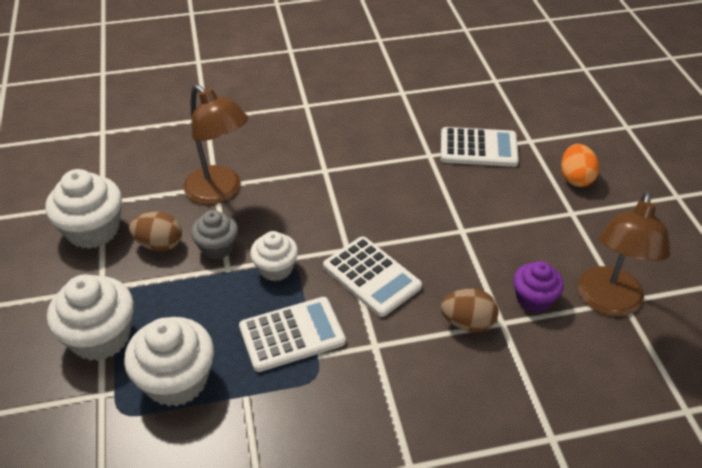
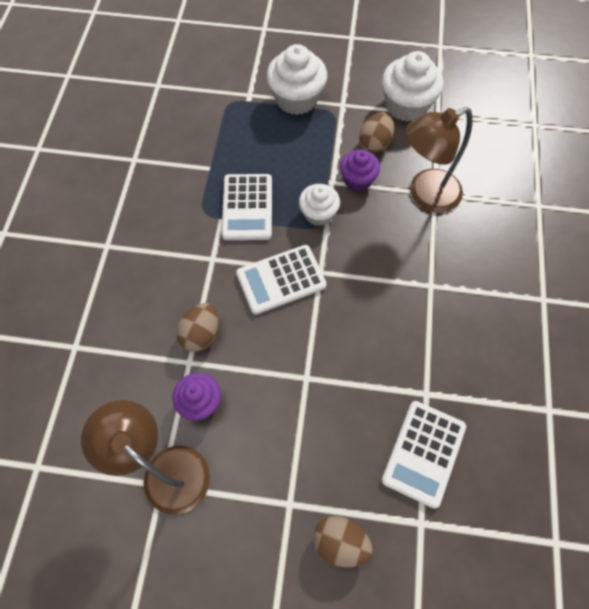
camera: 110 degrees right, 20 degrees up
white cupcake [124,317,214,407] -> none
grey cupcake [191,210,238,259] -> purple cupcake [340,150,380,191]
orange egg [561,144,599,187] -> brown egg [313,516,373,567]

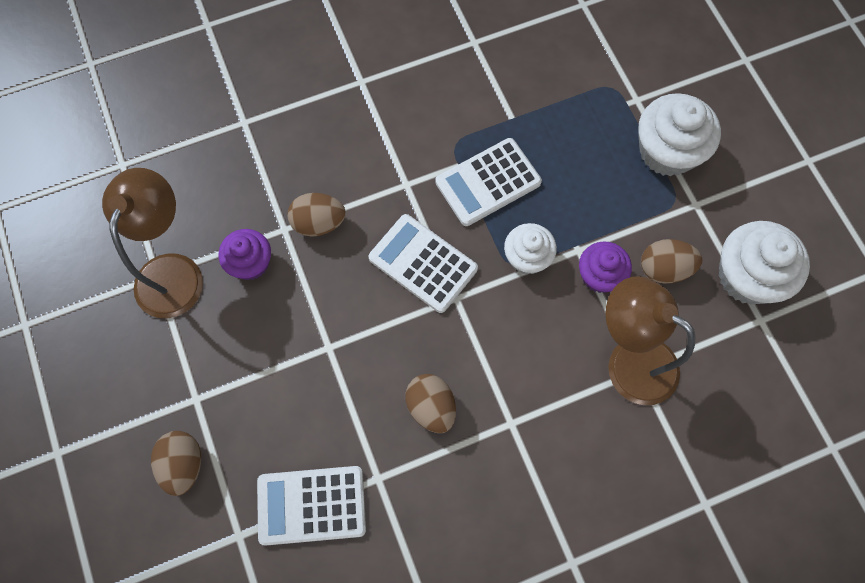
camera: 60 degrees right, 5 degrees up
none -> brown egg [405,374,456,433]

